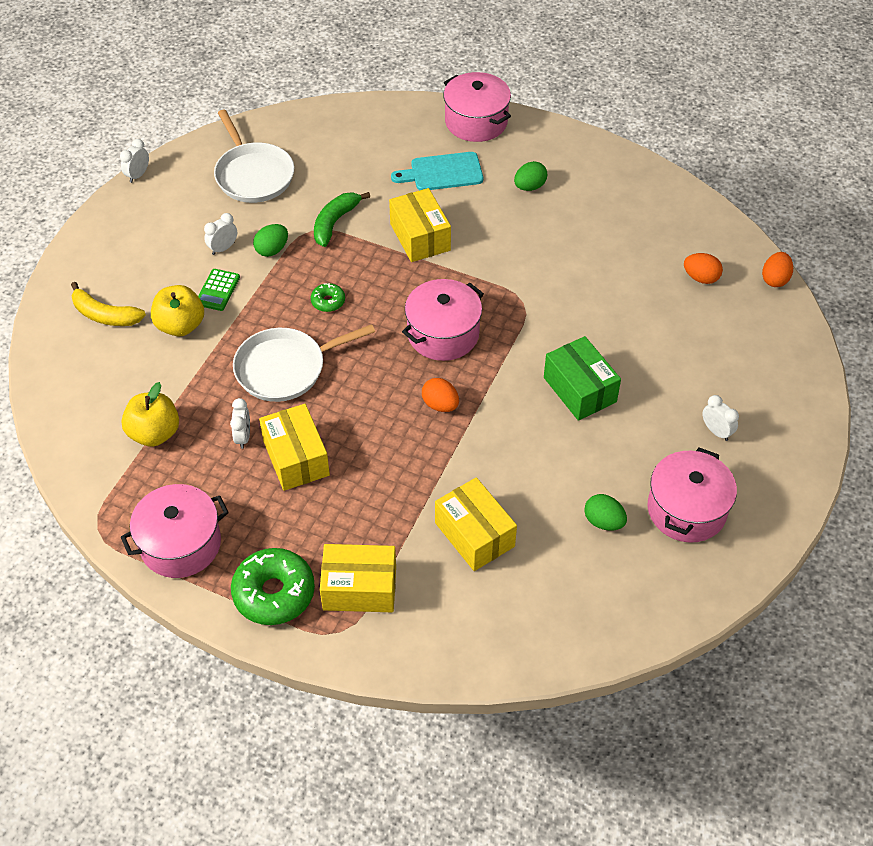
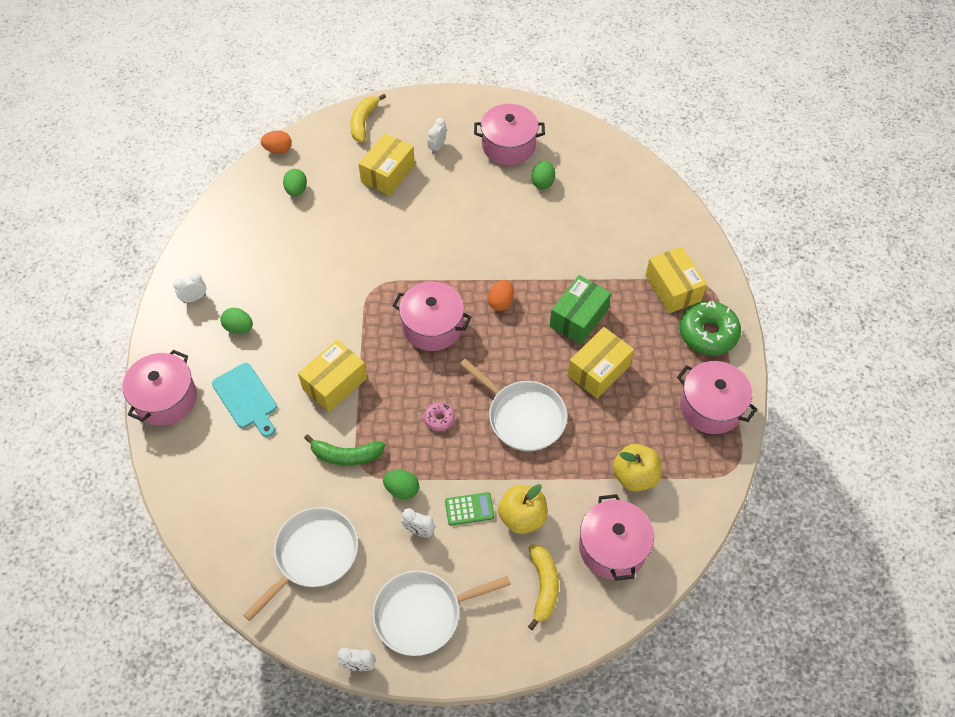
camera: 115 degrees left, 5 degrees up
white clock [230,398,250,449] -> white clock moved to [173,273,206,303]
green donut [311,283,345,312] -> pink donut [424,402,455,431]
yellow box [435,477,517,571] -> yellow box moved to [358,133,415,196]
green box [544,336,621,421] -> green box moved to [550,275,611,345]
orange egg [684,253,723,284] -> green egg [283,169,307,197]
none -> yellow banana [350,94,386,143]
none -> white pan [373,571,511,656]
none -> pink pot [579,494,654,581]

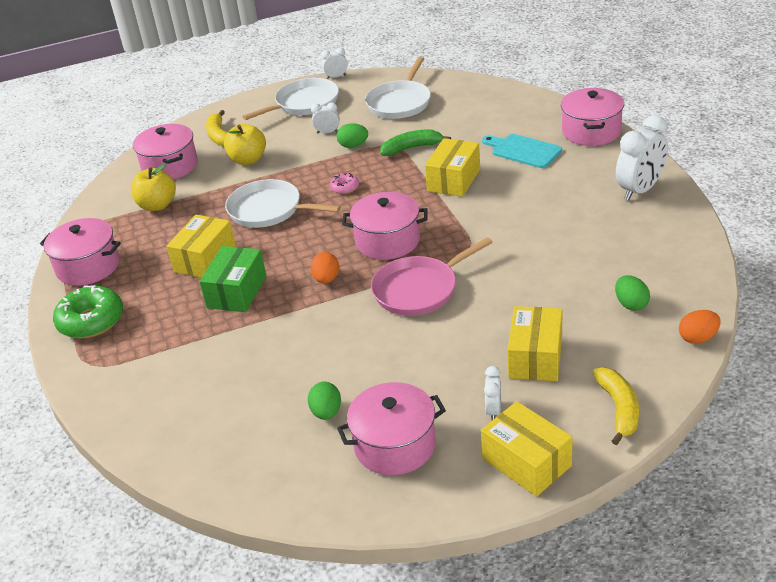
camera: 165 degrees right, 20 degrees down
white clock [173,273,206,303] -> white clock [616,115,668,201], size x2.00
green egg [220,308,253,334] -> none
green calculator [445,492,494,526] -> none
yellow box [645,247,707,313] -> yellow box moved to [481,401,573,497]
none -> pink pan [371,237,493,316]

